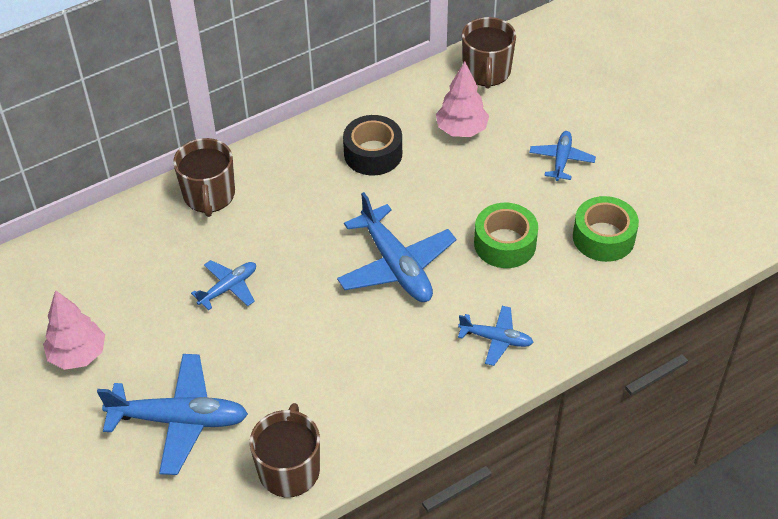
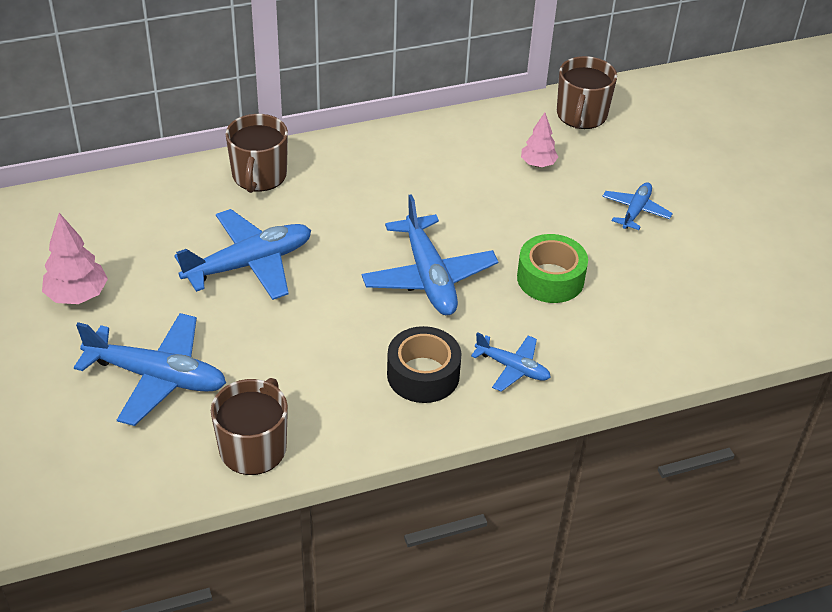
camera: 10 degrees right, 5 degrees down
blue plane [191,260,256,310] -> blue plane [174,209,311,300], size x1.82
black tape [343,115,402,176] -> black tape moved to [387,326,462,403]
pink tree [436,61,489,137] -> pink tree [521,113,558,167], size x0.66
green tape [573,196,639,262] -> none

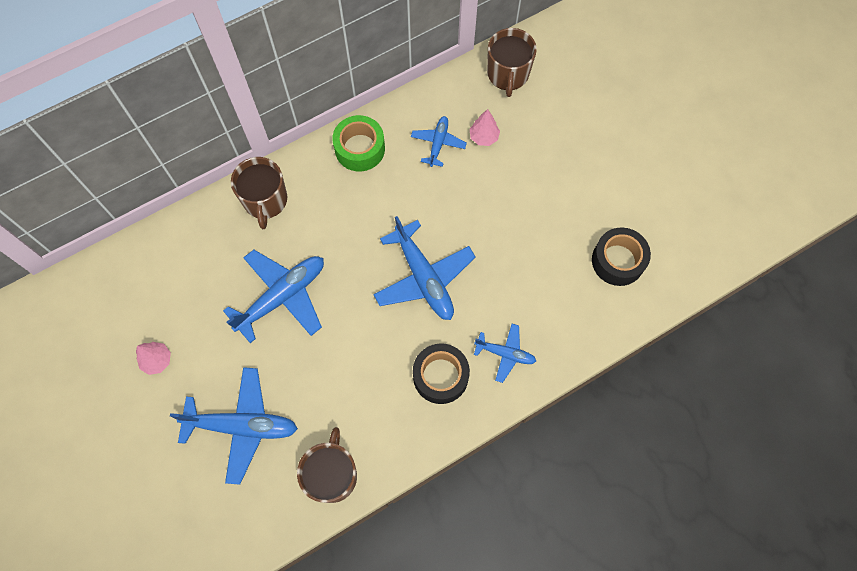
camera: 10 degrees left, 25 degrees up
pink tree [42,213,108,304] -> pink tree [136,342,171,375], size x0.66
green tape [517,234,588,303] -> green tape moved to [332,115,385,171]
blue plane [602,183,673,230] -> blue plane moved to [411,116,467,167]
none -> black tape [592,228,651,286]

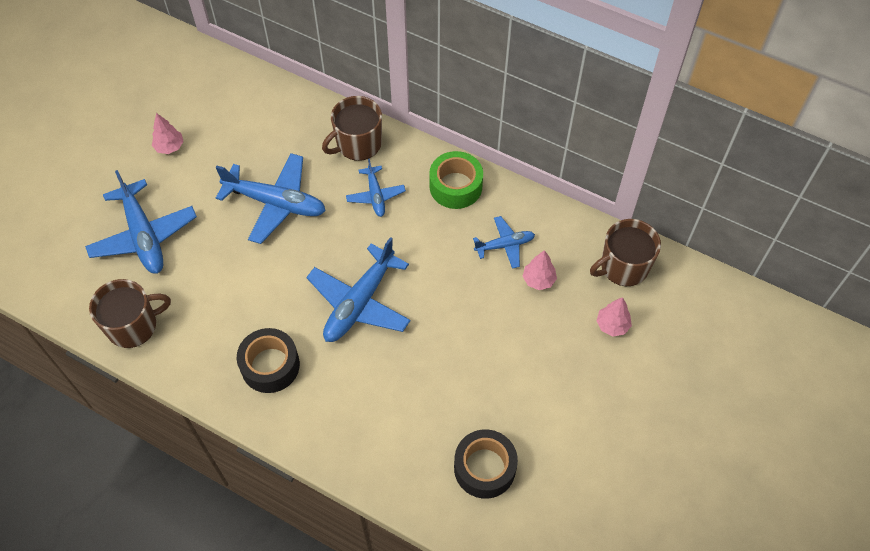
camera: 60 degrees right, 10 degrees down
blue plane [474,324,536,383] -> blue plane moved to [346,159,406,217]
none -> pink tree [596,297,632,336]

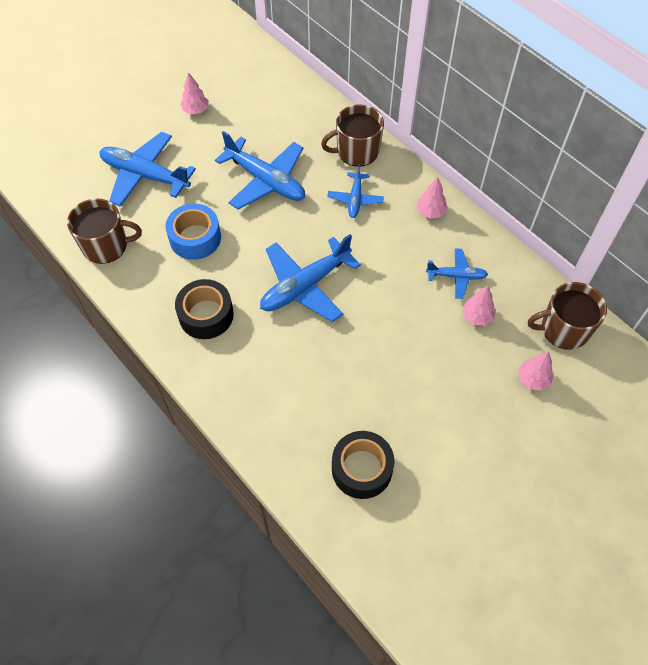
camera: 20 degrees right, 0 degrees up
blue plane [85,170,197,274] -> blue plane turned 120 degrees clockwise [99,132,196,207]
green tape [429,151,483,209] -> pink tree [416,177,447,219]
none -> blue tape [165,204,221,260]

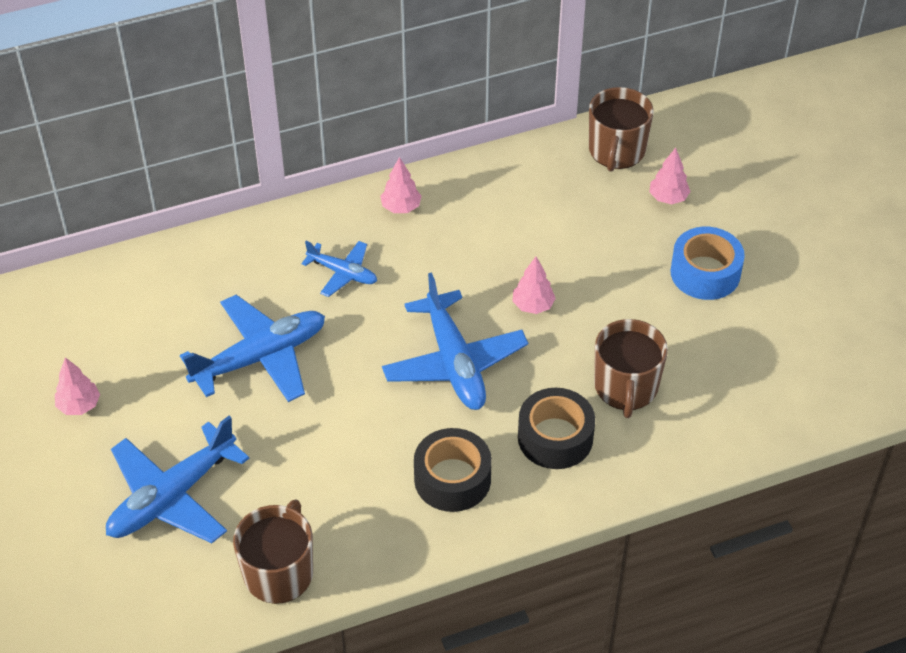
camera: 70 degrees left, 10 degrees down
blue tape [165,204,221,260] -> blue tape moved to [670,227,745,300]
brown mug [321,104,384,167] -> brown mug moved to [594,319,668,418]
black tape [332,431,395,499] -> black tape moved to [518,388,595,469]
blue plane [426,248,488,299] -> none
pink tree [462,286,496,326] -> pink tree moved to [512,257,556,314]

